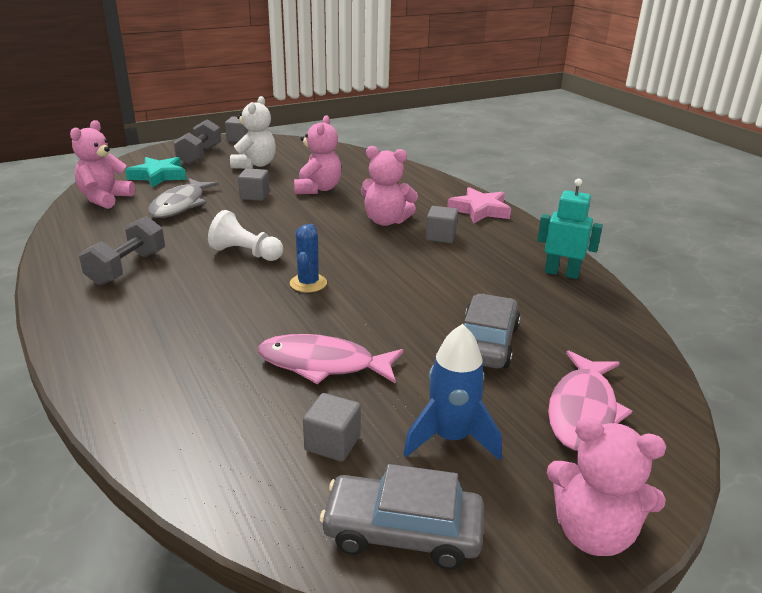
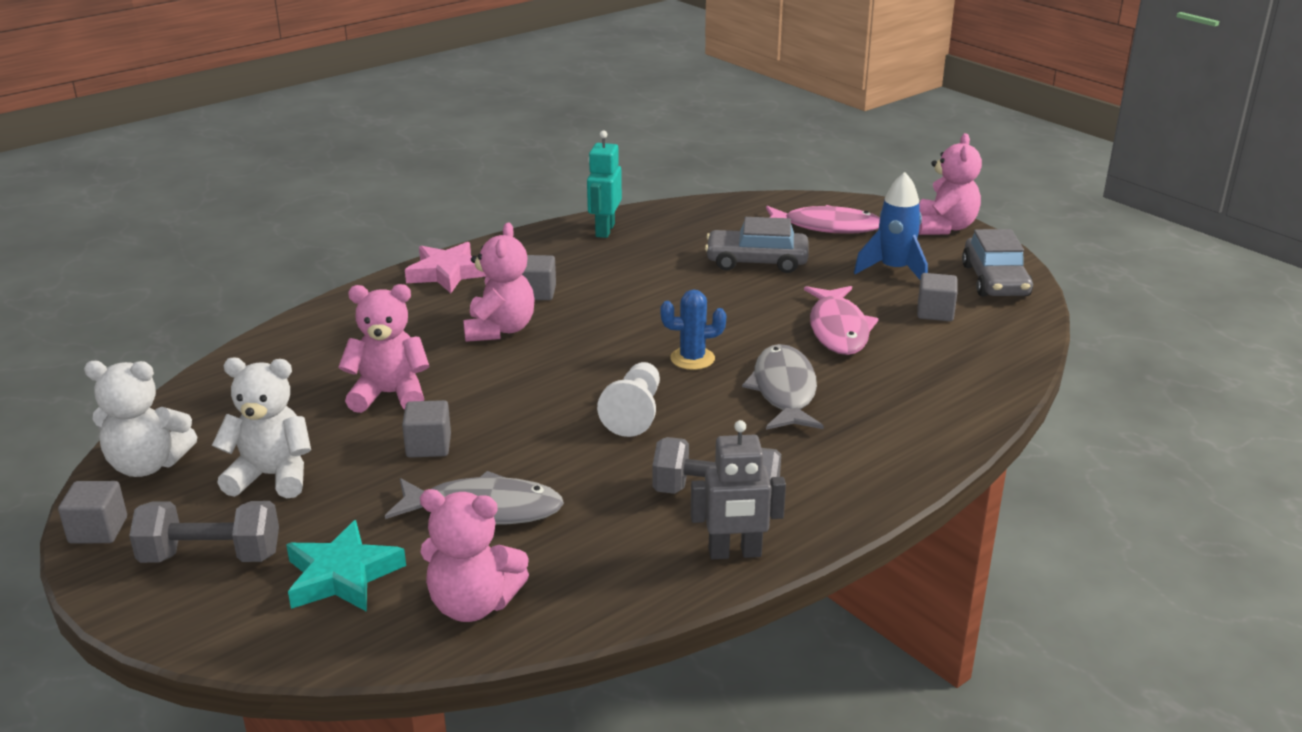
camera: 100 degrees left, 0 degrees up
none -> white teddy bear [84,361,197,477]
none -> grey robot [691,420,786,559]
none -> grey fish [742,344,824,430]

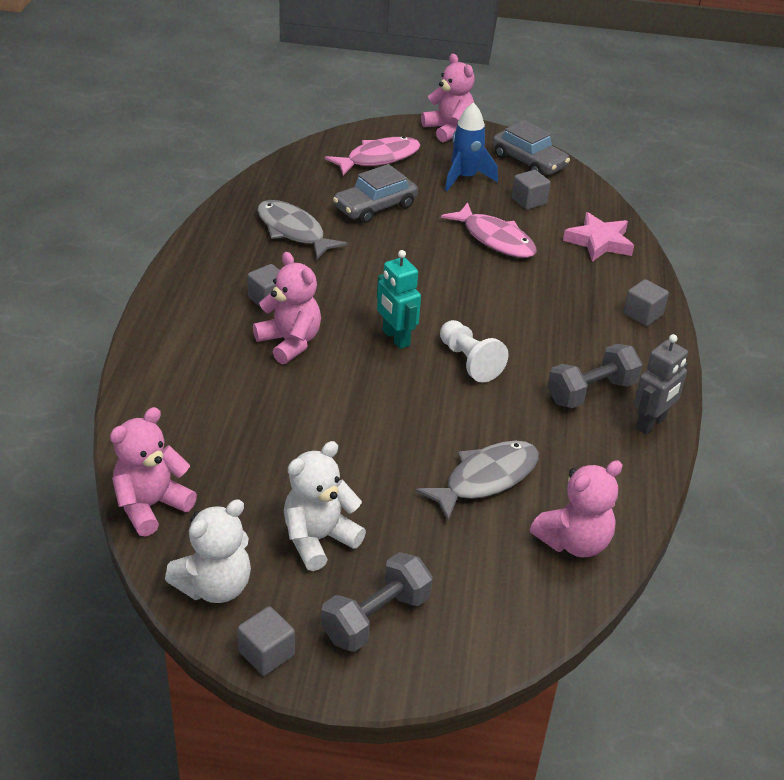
camera: 45 degrees left, 10 degrees up
turquoise star [286,520,406,612] -> none
pink teddy bear [338,284,430,413] -> pink teddy bear moved to [110,407,197,537]
grey cube [402,400,451,458] -> grey cube moved to [623,279,669,326]
pink star [405,242,486,293] -> pink star moved to [563,212,634,262]
turquoise robot [587,130,622,238] -> turquoise robot moved to [377,250,421,349]
blue cactus [660,289,726,370] -> none
grey fish [742,344,824,430] -> grey fish moved to [257,200,348,259]

